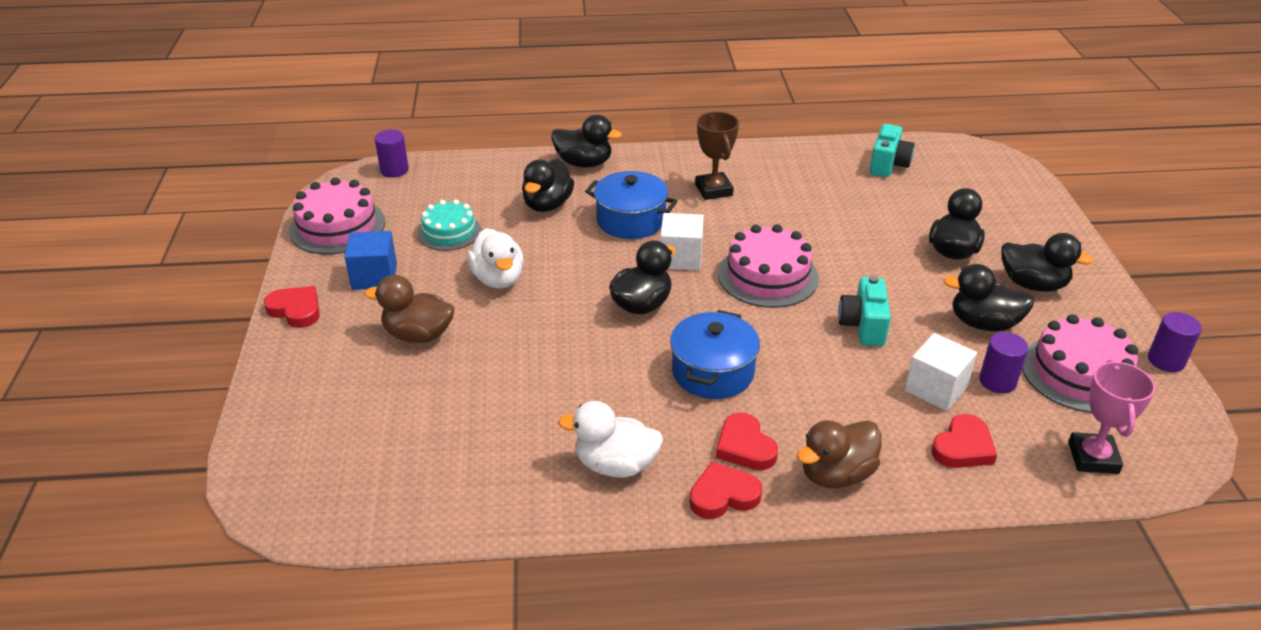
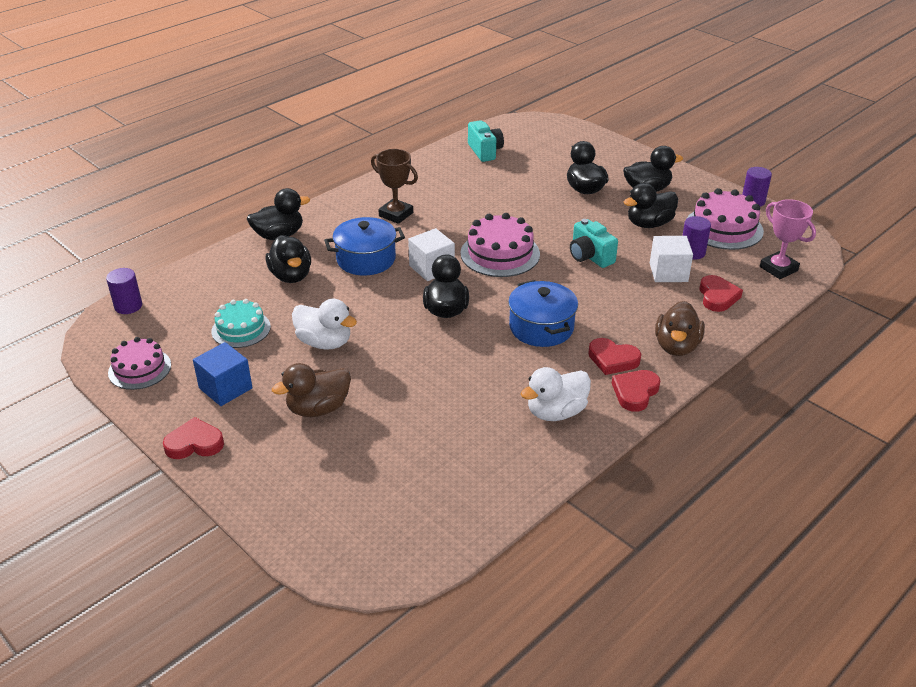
camera: 40 degrees left, 0 degrees up
pink cake [289,177,385,254] -> pink cake [108,337,171,390], size x0.67

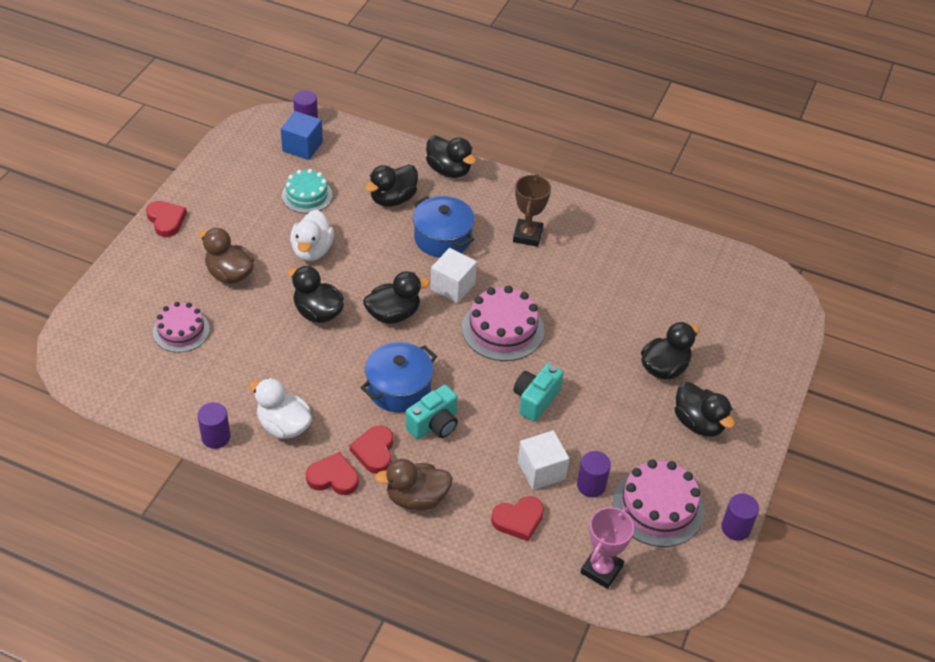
camera: 65 degrees right, 10 degrees up
pink cake [108,337,171,390] -> pink cake moved to [153,302,210,353]
blue cube [193,342,253,406] -> blue cube moved to [281,111,323,160]
turquoise camera [468,120,504,162] -> turquoise camera moved to [406,385,458,439]
black duck [624,183,678,228] -> black duck moved to [287,266,344,323]
none -> purple cylinder [197,402,231,449]

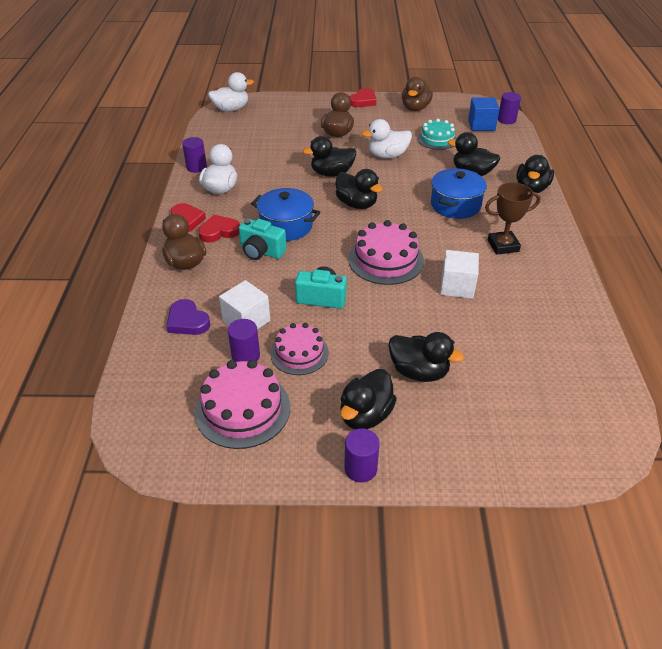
camera: 70 degrees right, 5 degrees down
pink cake [153,302,210,353] -> pink cake moved to [270,323,329,375]
black duck [287,266,344,323] -> black duck turned 120 degrees counterclockwise [302,136,356,177]
white cube [430,248,477,303] -> white cube moved to [440,250,479,299]
red heart [491,496,544,541] -> purple heart [166,299,210,335]
pink trophy [580,507,634,589] -> none
purple cylinder [721,494,759,541] -> purple cylinder moved to [344,428,380,483]
none -> white duck [208,72,254,112]
none -> brown duck [402,76,433,111]

